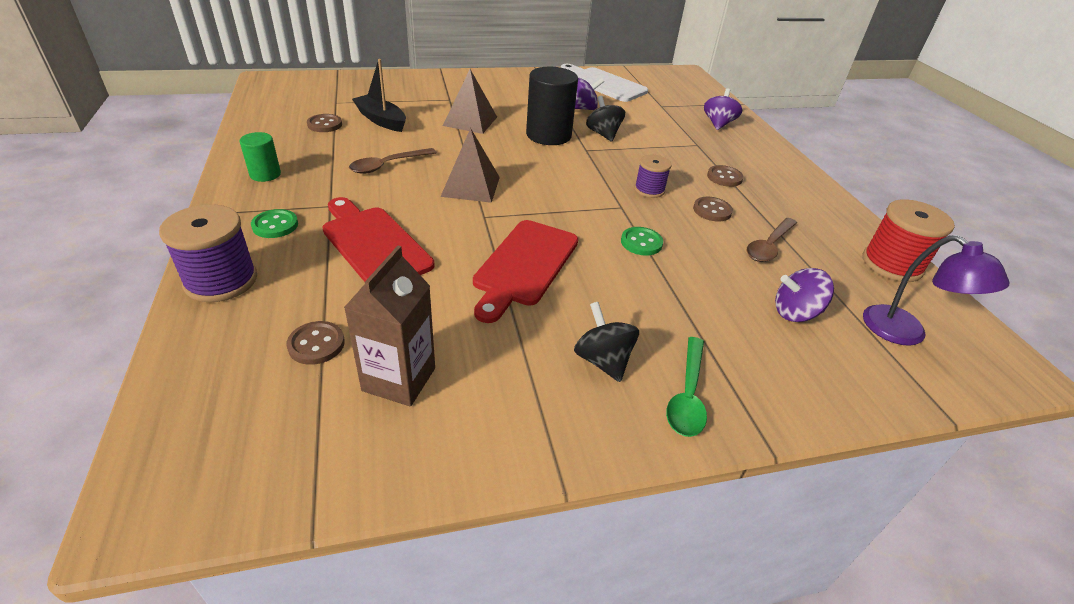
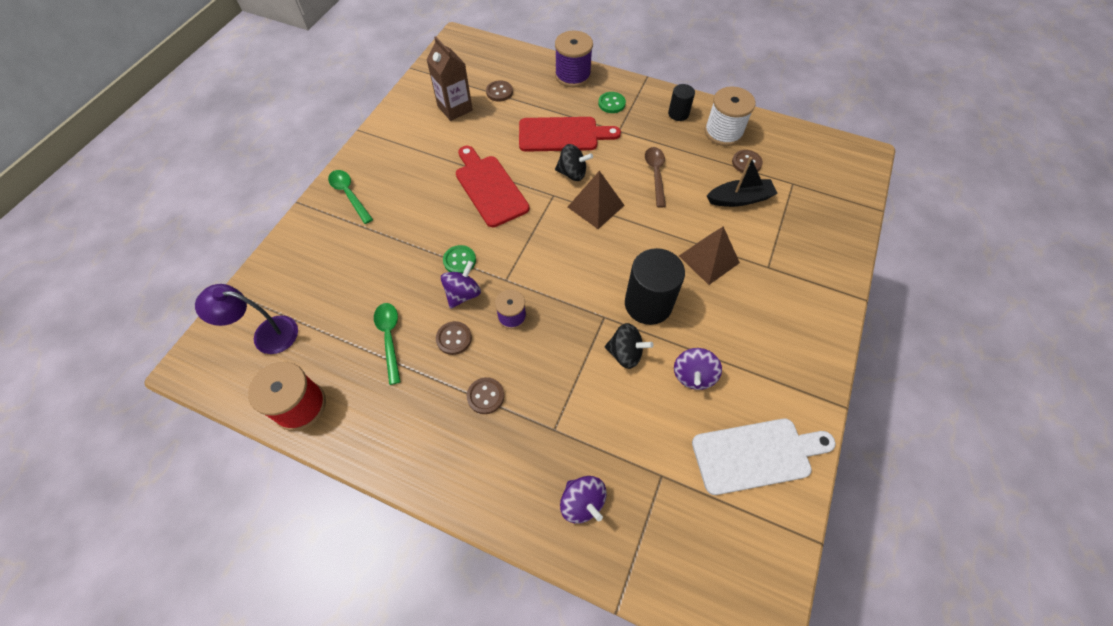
camera: 130 degrees right, 20 degrees up
green cylinder [240,132,281,182] -> black cylinder [668,84,695,121]
black spinning top [574,302,639,382] -> black spinning top moved to [555,144,593,181]
brown spoon [746,218,797,262] -> green spoon [374,303,401,385]
purple spinning top [775,268,834,322] -> purple spinning top moved to [441,261,481,309]
none -> white spool [705,86,756,146]

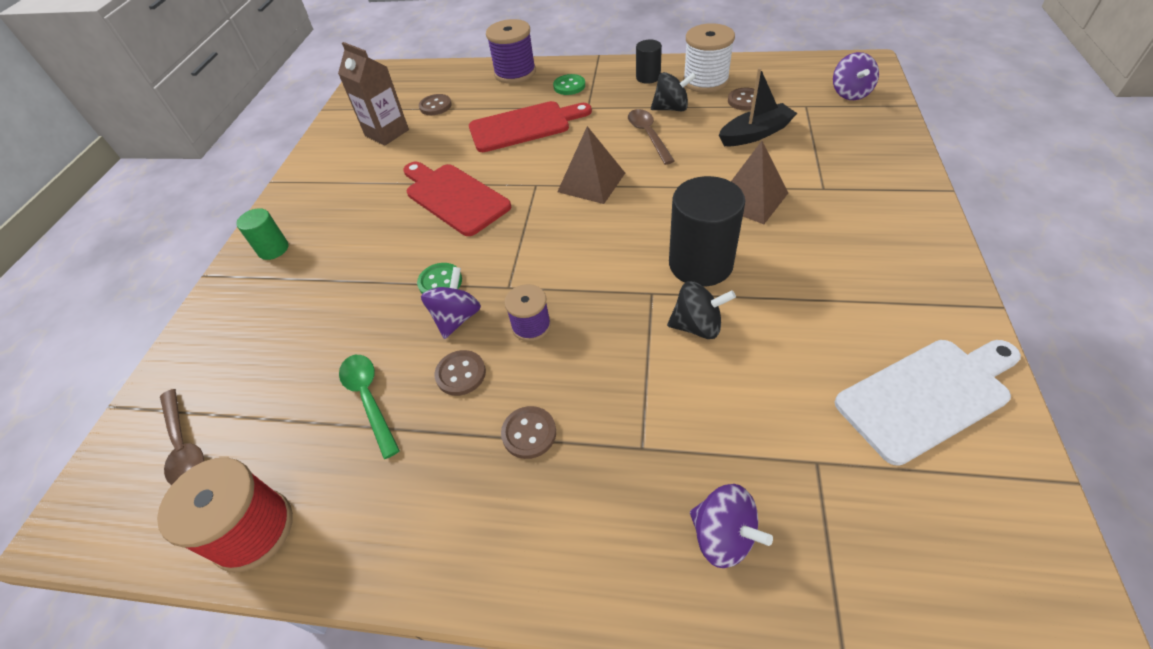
camera: 10 degrees left, 10 degrees down
purple lamp [195,284,298,354] -> brown spoon [160,389,204,485]
green spoon [328,170,373,224] -> green cylinder [236,208,289,260]
black spinning top [555,144,593,181] -> black spinning top moved to [651,72,696,111]
purple spinning top [674,348,722,390] -> purple spinning top moved to [833,52,879,100]

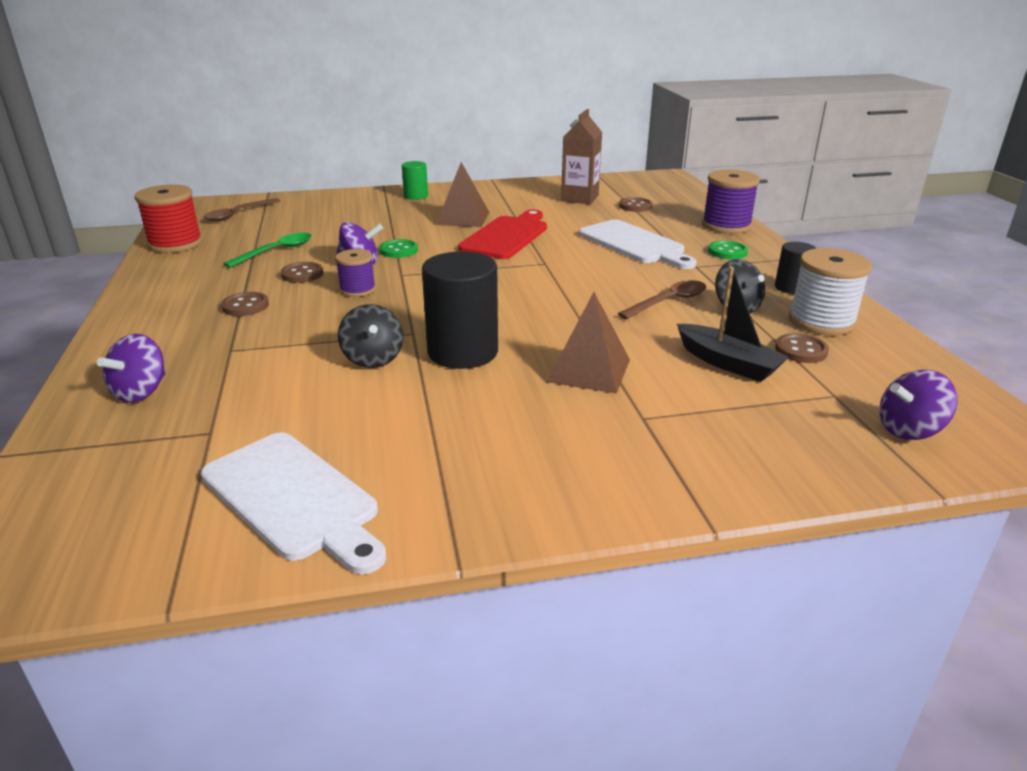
camera: 65 degrees right, 20 degrees down
red cutting board [469,101,592,152] -> white cutting board [579,219,697,269]
brown pyramid [557,126,625,204] -> brown pyramid moved to [436,162,489,227]

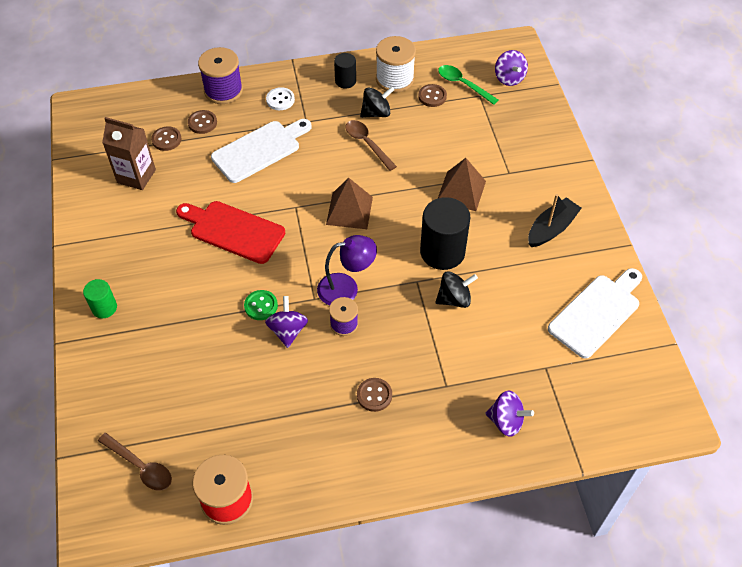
camera: 90 degrees left, 25 degrees up
green spoon [223,232,311,268] -> green spoon moved to [438,65,498,105]
brown button [281,262,323,283] -> brown button moved to [188,110,217,134]
brown pyramid [436,162,489,227] -> brown pyramid moved to [326,178,373,229]
black boat [677,267,789,382] -> black boat moved to [528,194,582,247]
green button [708,241,748,259] -> white button [266,87,295,110]
none -> purple lamp [317,235,377,305]

